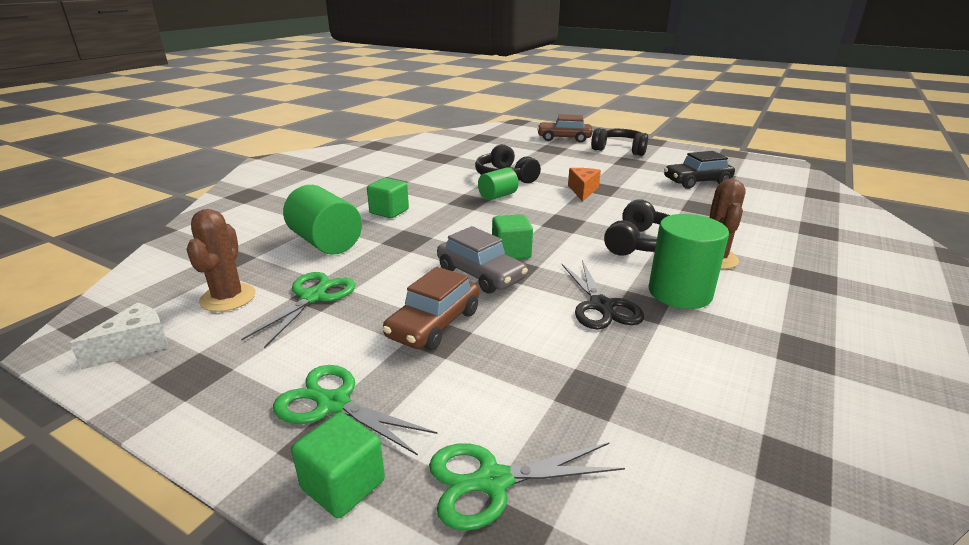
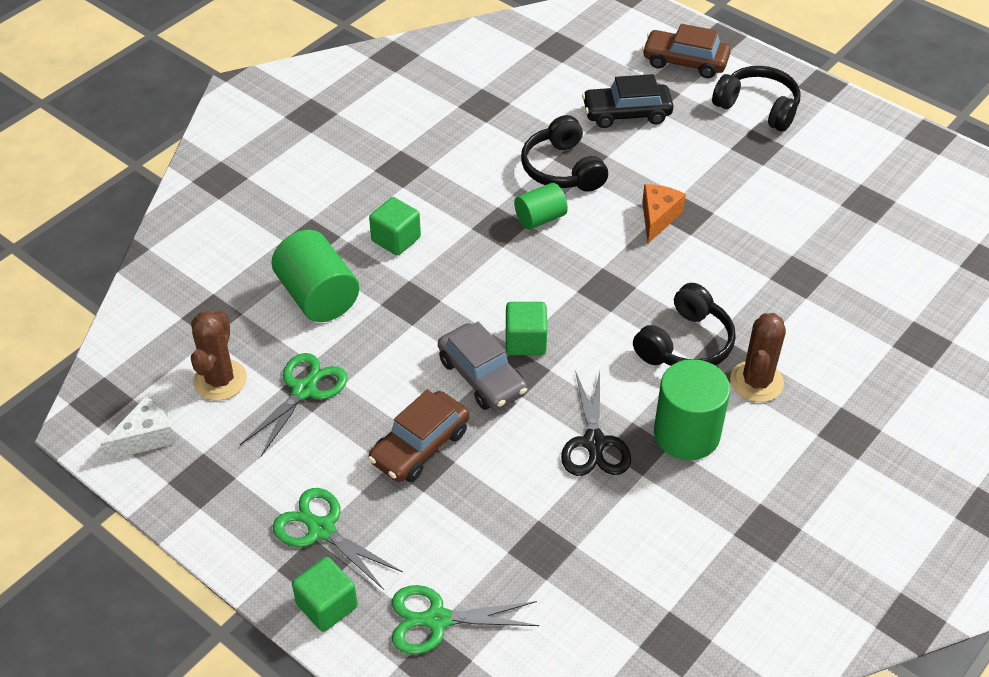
camera: 10 degrees right, 20 degrees up
black car [664,151,735,189] -> black car moved to [582,74,674,128]

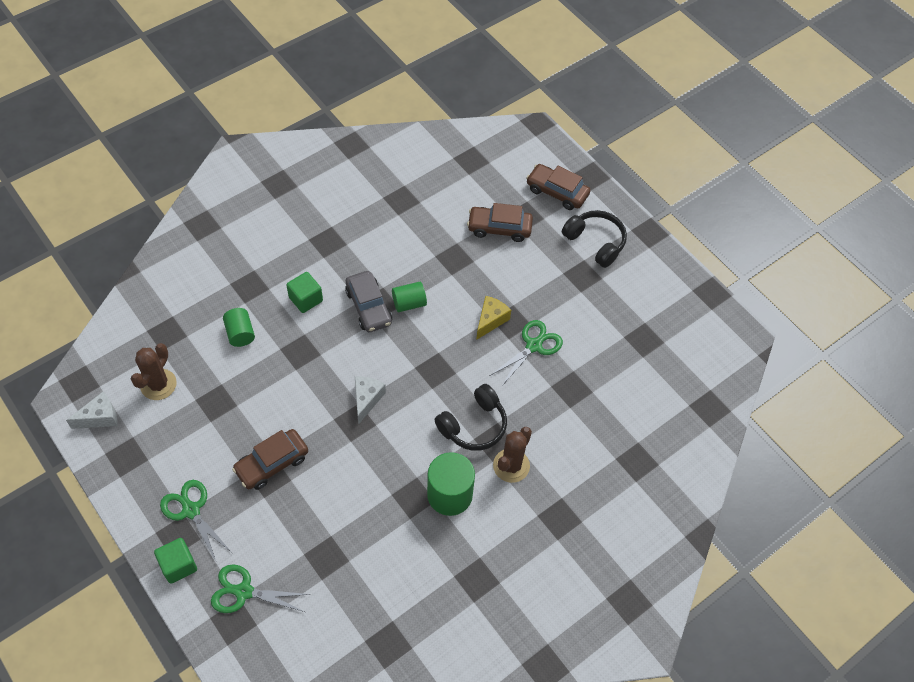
camera: 10 degrees right, 10 degrees up
green scissors [240,353,348,456] -> green scissors moved to [491,320,563,386]
green cylinder [272,230,359,322] -> green cylinder [223,308,255,347], size x0.60
grey car [438,322,527,410] -> grey car moved to [345,271,392,332]
green cube [506,302,547,355] -> white cheese [355,376,386,424]
black headphones [521,115,608,192] -> none
black scissors [561,370,631,476] -> none
black car [582,74,674,128] -> brown car [467,203,533,242]
orange cheese [642,184,686,243] -> yellow cheese [476,296,511,340]

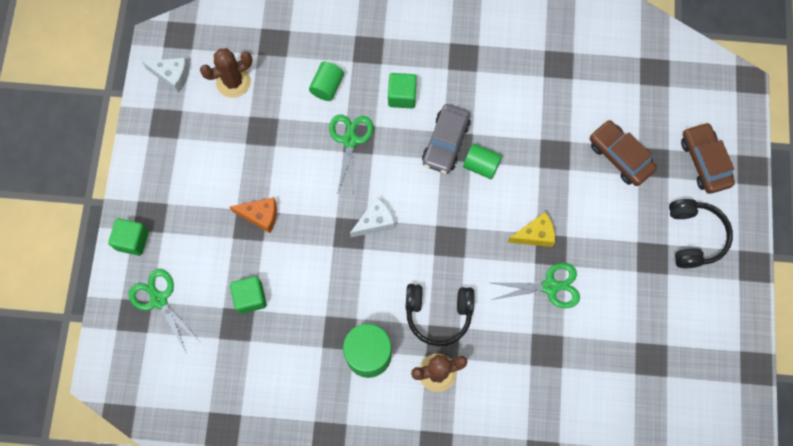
camera: 45 degrees right, 15 degrees up
green scissors [160,480,232,561] -> green scissors moved to [329,114,373,195]
brown car [232,429,308,490] -> orange cheese [230,197,277,233]
none -> green cube [230,276,267,314]

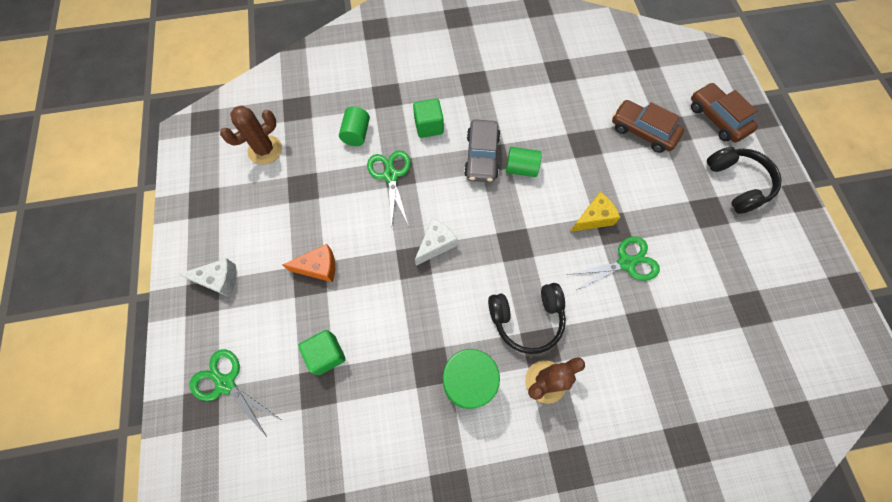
camera: 15 degrees left, 5 degrees down
green cube [108,218,149,256] -> none
white cheese [142,58,189,93] -> white cheese moved to [178,258,237,297]

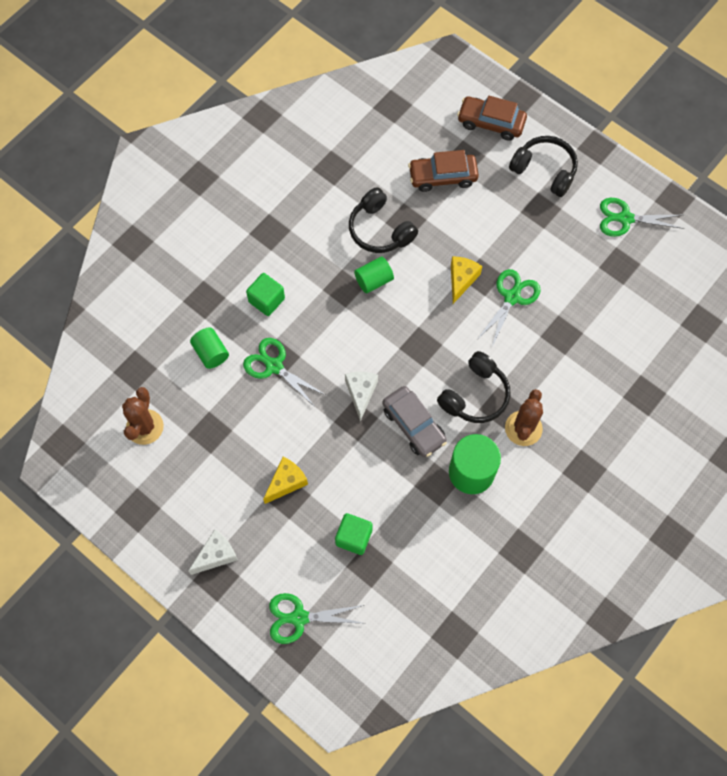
camera: 40 degrees left, 0 degrees up
orange cheese [282,244,335,282] -> yellow cheese [263,457,308,504]
grey car [464,120,500,182] -> grey car moved to [382,386,447,457]
none -> black headphones [349,187,418,253]
none -> green scissors [600,198,684,237]

